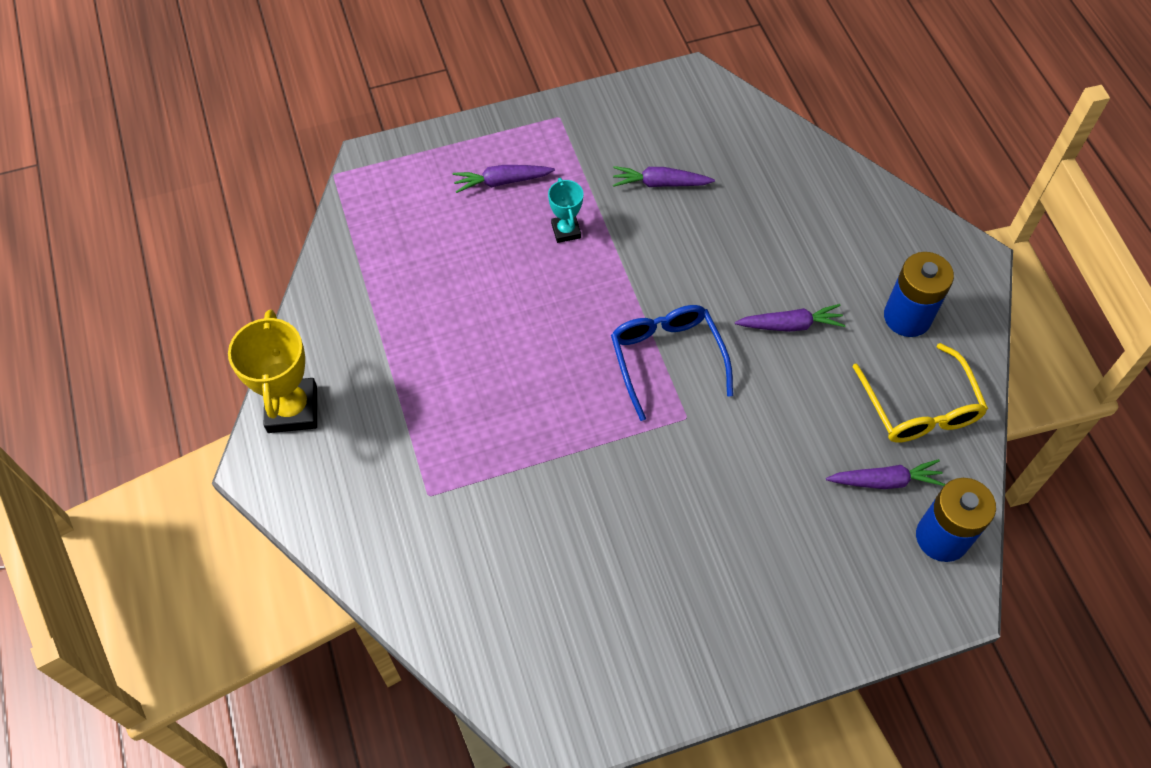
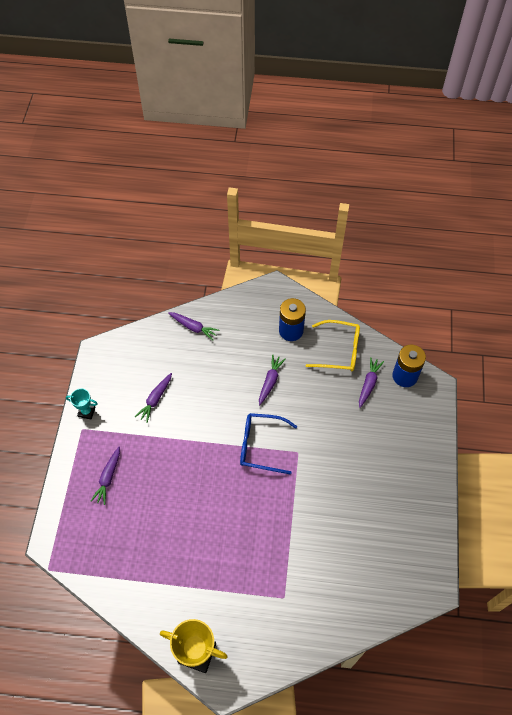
camera: 65 degrees left, 0 degrees up
turquoise trophy [548,178,583,243] -> turquoise trophy moved to [66,389,98,419]
none -> purple carrot [168,312,219,341]

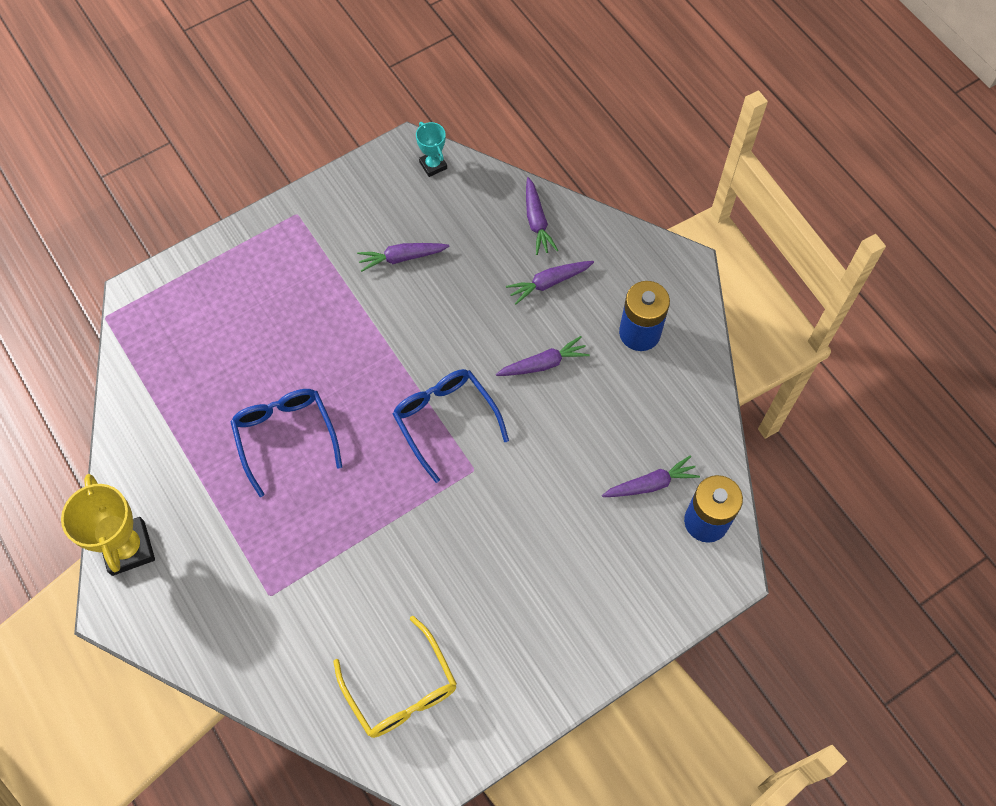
camera: 50 degrees right, 5 degrees up
turquoise trophy [66,389,98,419] -> turquoise trophy moved to [416,122,447,177]
purple carrot [91,447,120,505] -> purple carrot moved to [506,261,594,305]
yellow glasses [306,320,360,371] -> yellow glasses moved to [333,616,457,738]
none -> blue glasses [230,389,342,497]

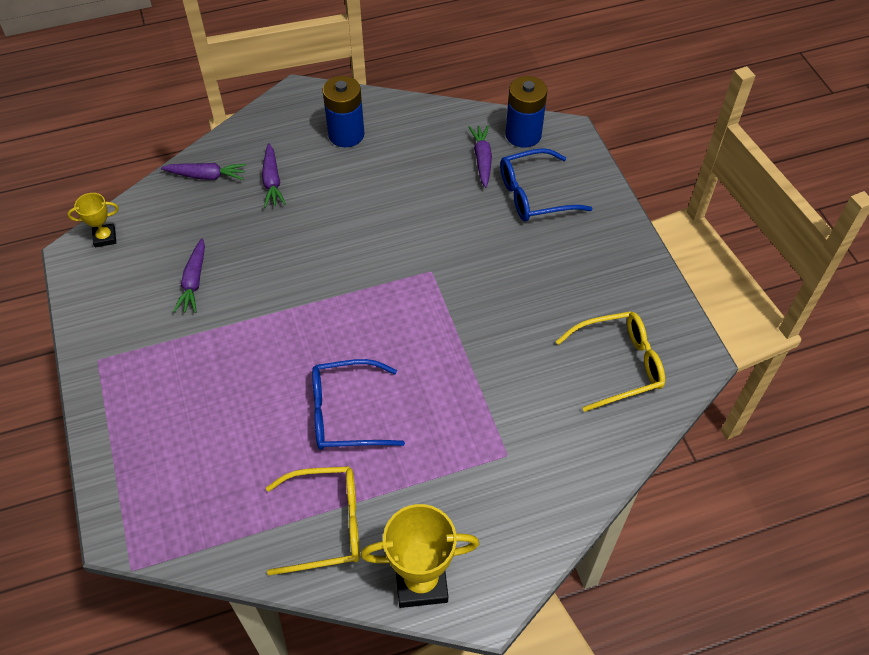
camera: 75 degrees left, 10 degrees down
blue glasses [393,369,509,483] -> blue glasses moved to [500,148,593,221]
turquoise trophy [416,122,447,177] -> yellow trophy [67,193,119,248]
purple carrot [496,336,590,376] -> none
none -> yellow glasses [266,466,360,575]

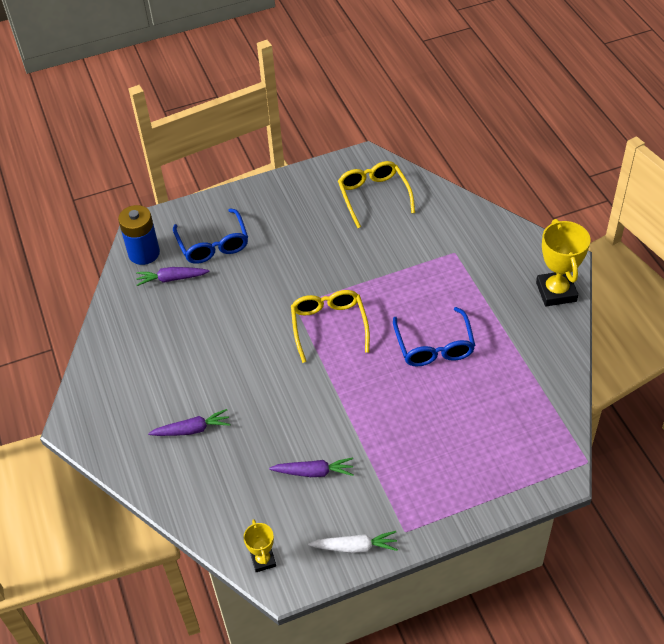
camera: 90 degrees left, 5 degrees down
purple carrot [161,163,246,180] -> none
yellow glasses [266,466,360,575] -> yellow glasses moved to [291,290,370,363]
blue battery [322,76,364,147] -> none
none -> white carrot [308,531,398,553]

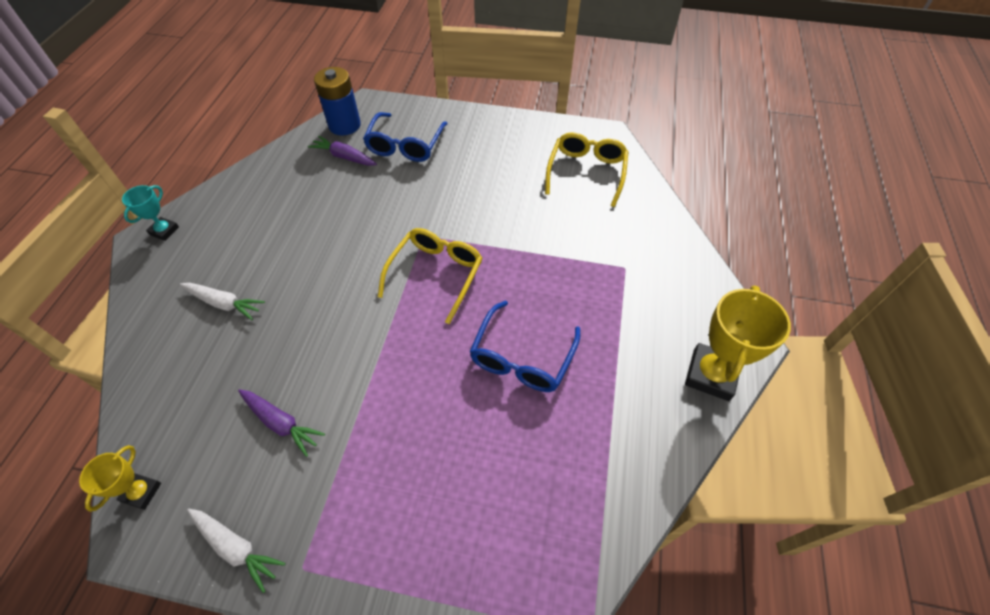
camera: 30 degrees right, 5 degrees up
purple carrot [148,409,231,436] -> white carrot [179,283,265,320]
none -> turquoise trophy [122,185,179,241]

